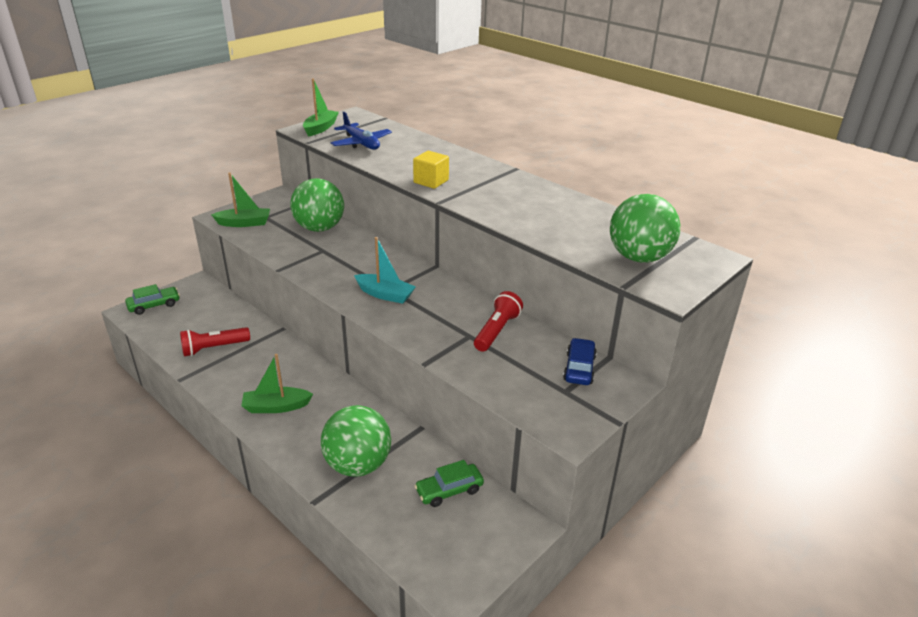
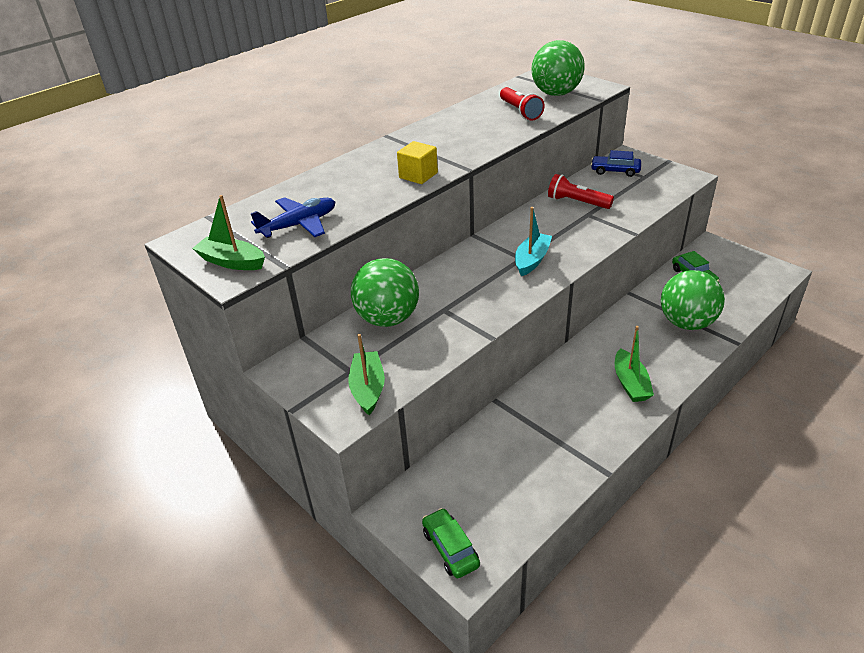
camera: 85 degrees left, 5 degrees up
red flashlight [180,327,250,356] -> red flashlight moved to [500,87,545,121]

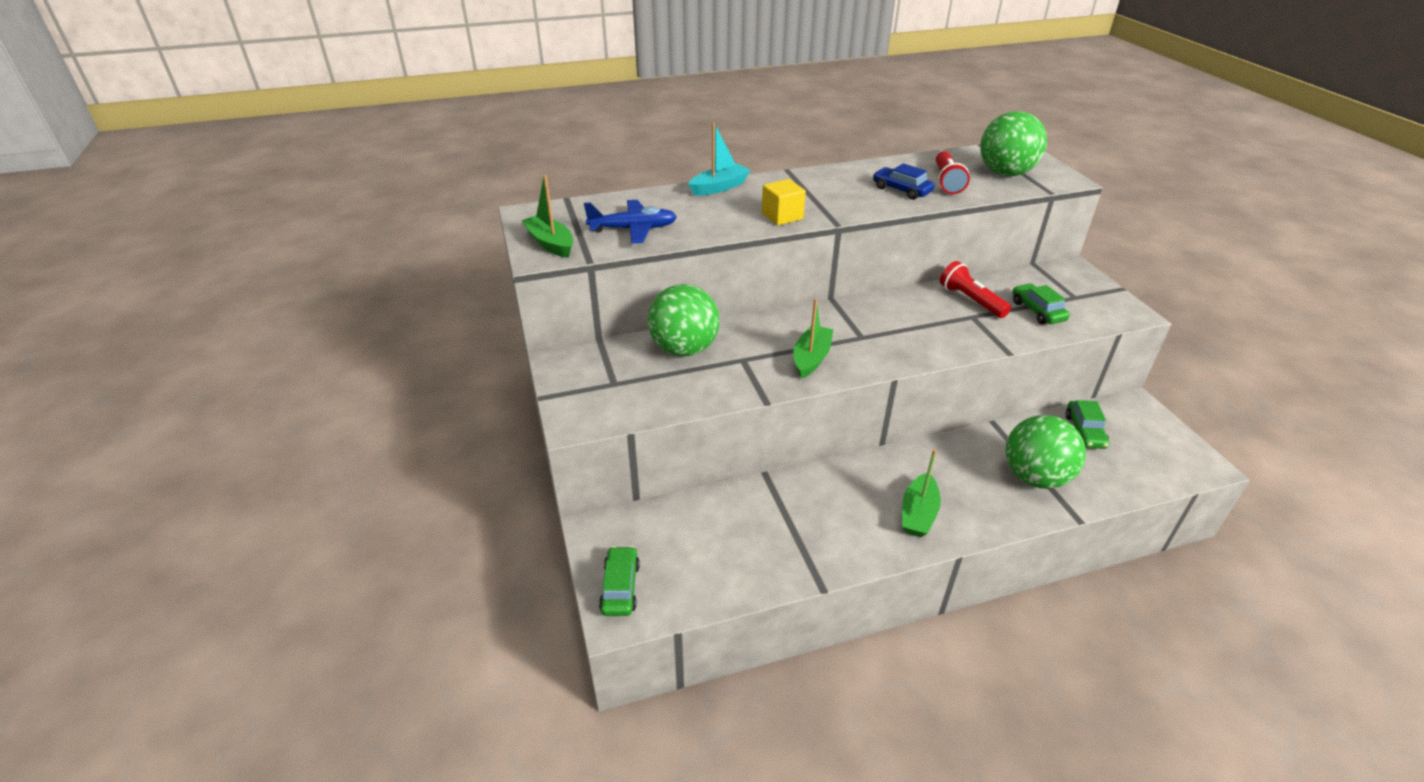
camera: 25 degrees right, 0 degrees up
green boat [348,334,385,415] -> green boat moved to [793,298,833,379]
turquoise boat [515,207,552,276] -> turquoise boat moved to [688,123,751,196]
blue car [591,150,641,177] -> blue car moved to [873,163,935,200]
none -> green car [1012,283,1070,324]

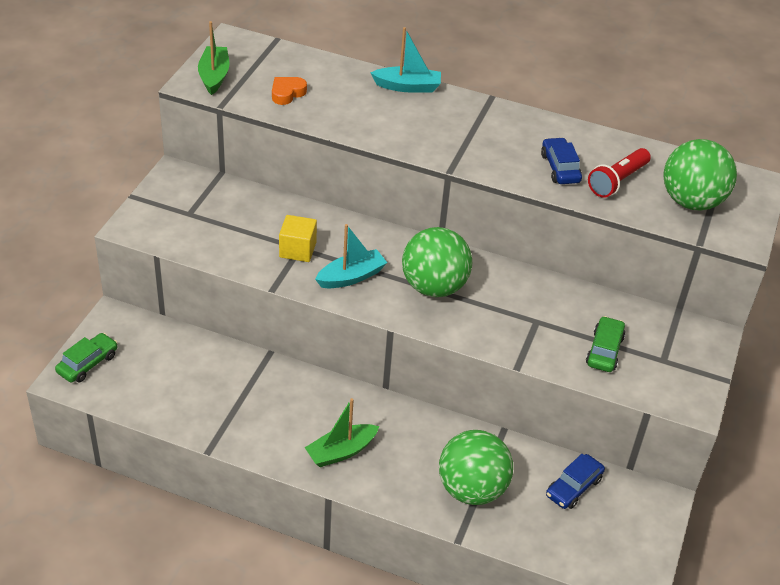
camera: 35 degrees right, 5 degrees up
blue plane [584,200,677,244] -> orange heart [272,77,307,105]
green ball [648,284,720,356] -> green ball moved to [402,227,472,297]
yellow cube [762,179,806,226] -> yellow cube moved to [279,215,317,262]
green boat [793,298,833,379] -> turquoise boat [315,224,387,288]
red flashlight [940,261,1011,318] -> none
green car [1066,400,1110,449] -> blue car [546,454,605,509]

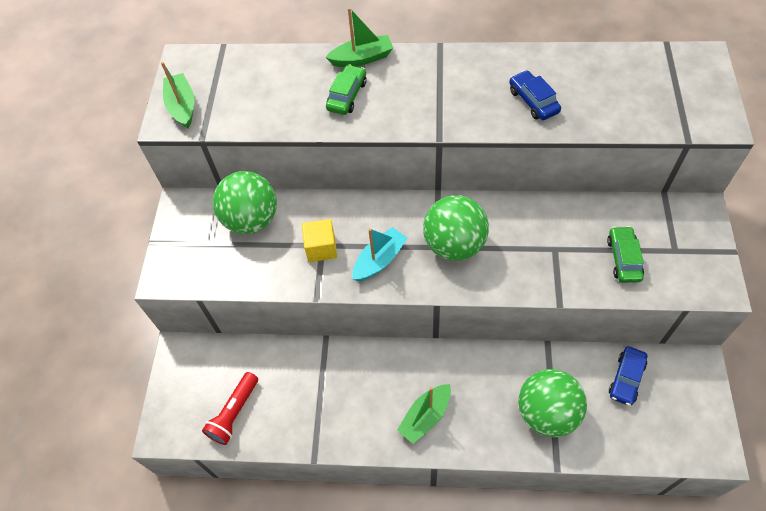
camera: 10 degrees left, 15 degrees up
green car [55,333,118,383] -> green car moved to [326,65,367,115]
orange heart [272,77,307,105] -> none
turquoise boat [370,27,441,93] -> green boat [326,7,393,67]
red flashlight [588,148,651,198] -> red flashlight moved to [202,372,258,445]
green ball [663,139,737,211] -> green ball moved to [213,171,277,234]

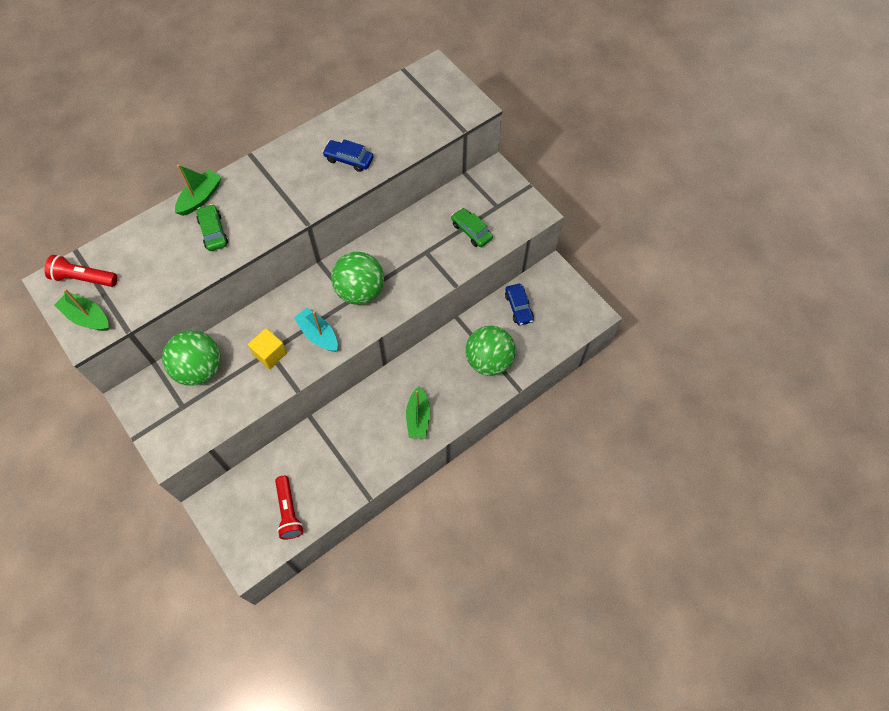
camera: 45 degrees left, 5 degrees up
turquoise boat [352,227,408,281] -> turquoise boat turned 45 degrees counterclockwise [294,308,338,352]
none -> red flashlight [45,255,118,287]

